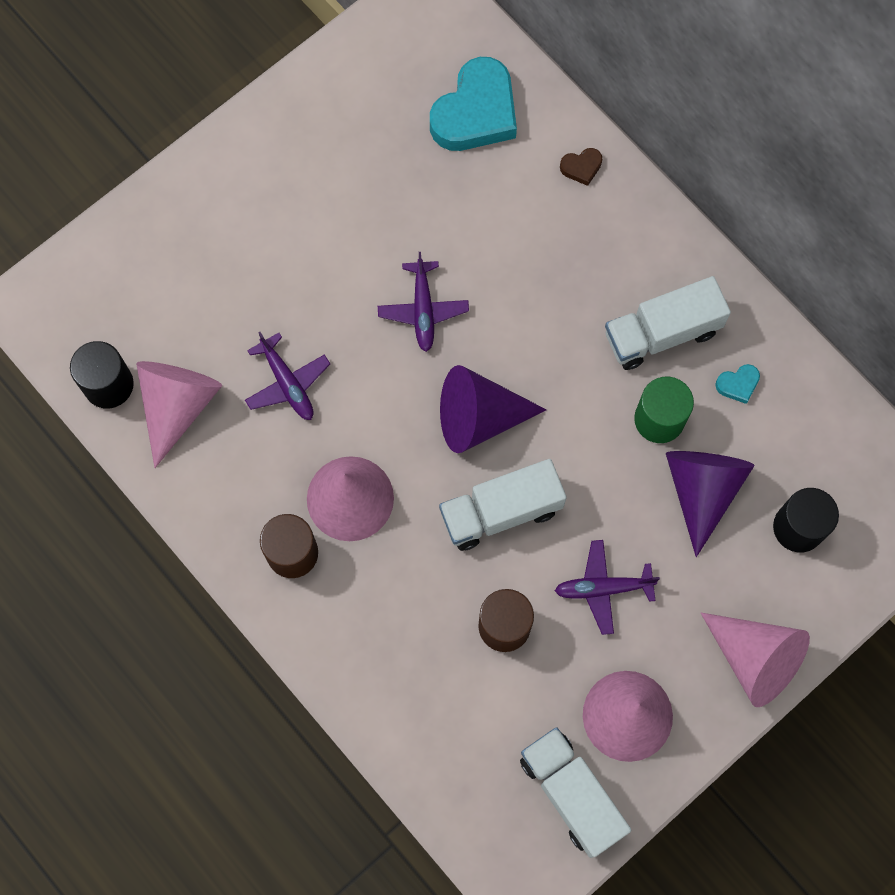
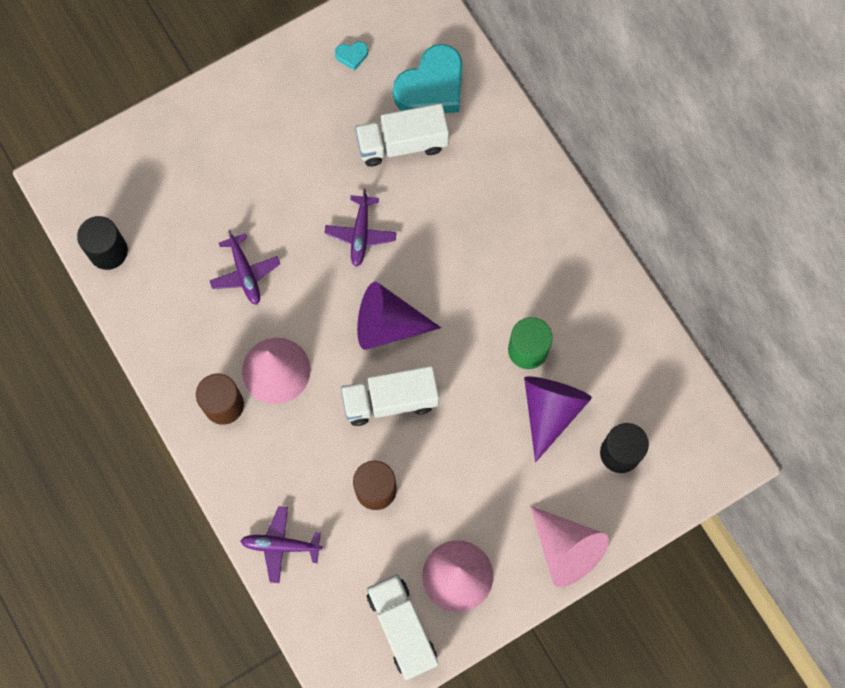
camera: 10 degrees right, 0 degrees up
pink cone [136,361,222,468] -> none
purple plane [555,540,660,635] -> purple plane moved to [241,506,322,583]
brown heart [560,148,602,186] -> none
white truck [605,276,731,370] -> white truck moved to [355,103,449,167]
turquoise heart [715,364,760,404] -> turquoise heart moved to [335,41,368,70]

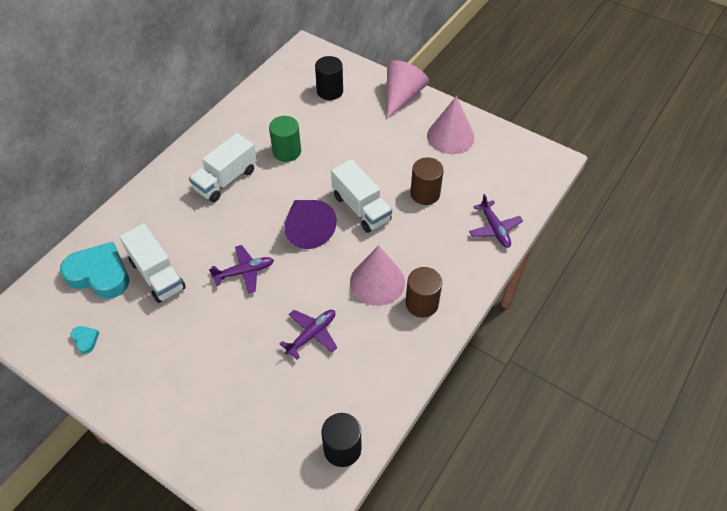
camera: 115 degrees left, 20 degrees down
white truck [367,574,438,680] -> white truck moved to [189,133,257,202]
purple cone [524,376,592,462] -> none

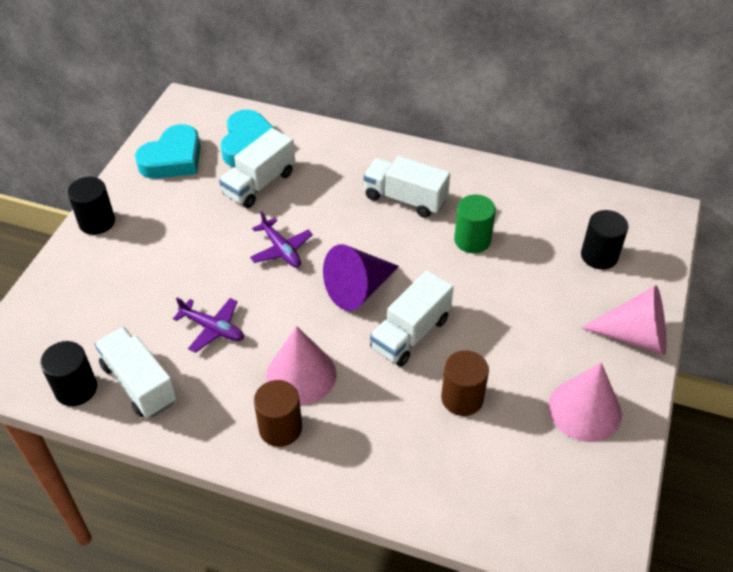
camera: 75 degrees right, 5 degrees down
turquoise heart [70,326,99,354] -> turquoise heart [135,124,201,179], size x2.38
purple plane [469,194,523,248] -> none
none -> black cylinder [67,177,115,235]
none -> white truck [94,327,177,418]

